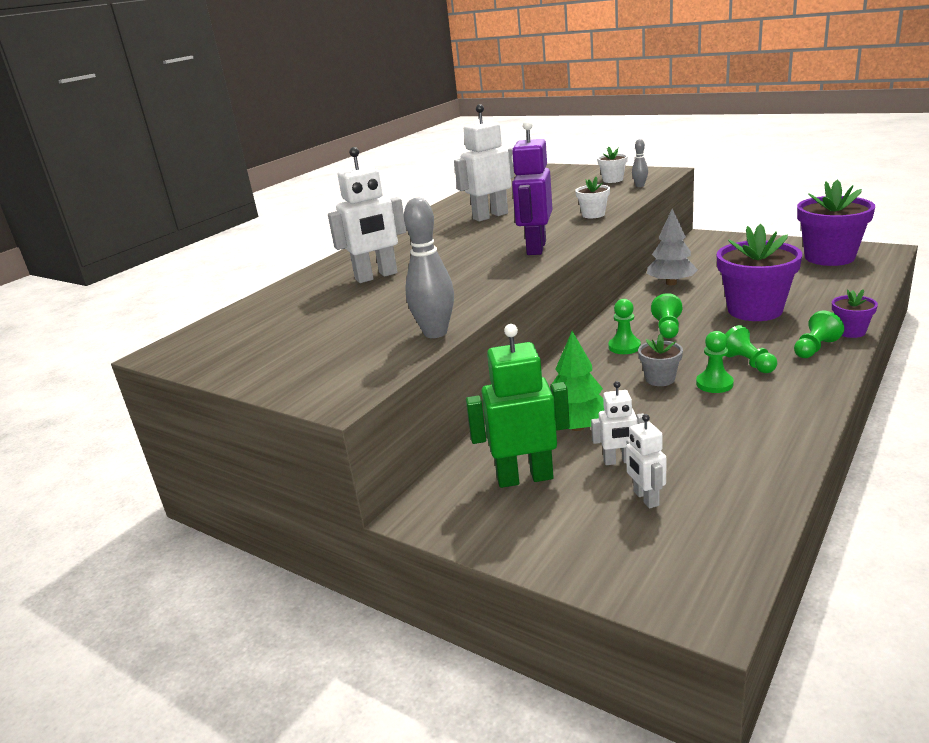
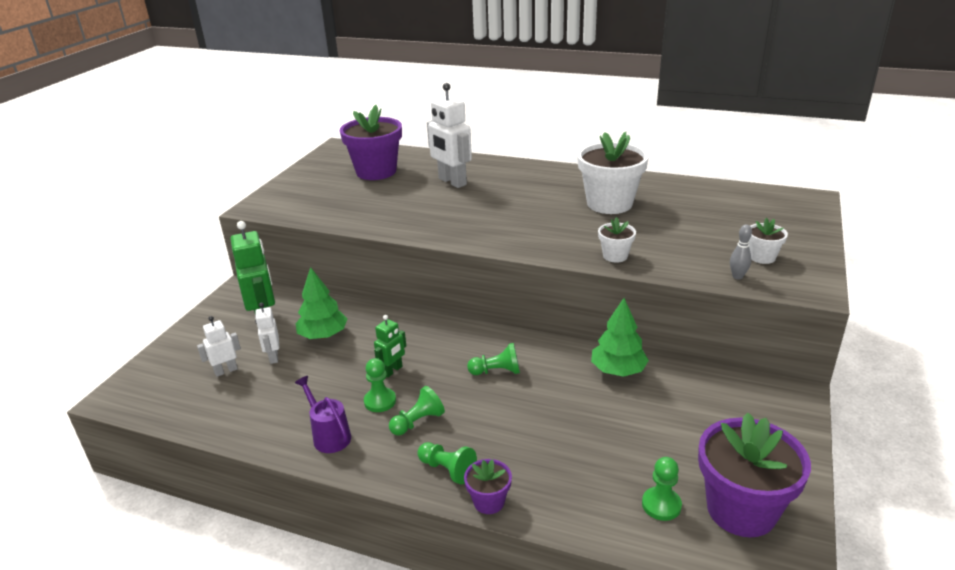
camera: 75 degrees right, 5 degrees up
grey bowling pin [404,198,454,338] -> none
white robot [454,104,514,221] -> white flower pot [577,131,649,214]
purple robot [511,120,552,255] -> none
green pawn [608,299,641,354] -> green pawn moved to [642,457,682,521]
grey flower pot [638,334,683,386] -> green robot [374,315,406,378]
grey tree [647,208,698,285] -> green tree [591,298,649,377]
purple flower pot [717,224,802,321] -> purple flower pot moved to [340,104,402,180]
none -> purple watering can [295,376,351,453]

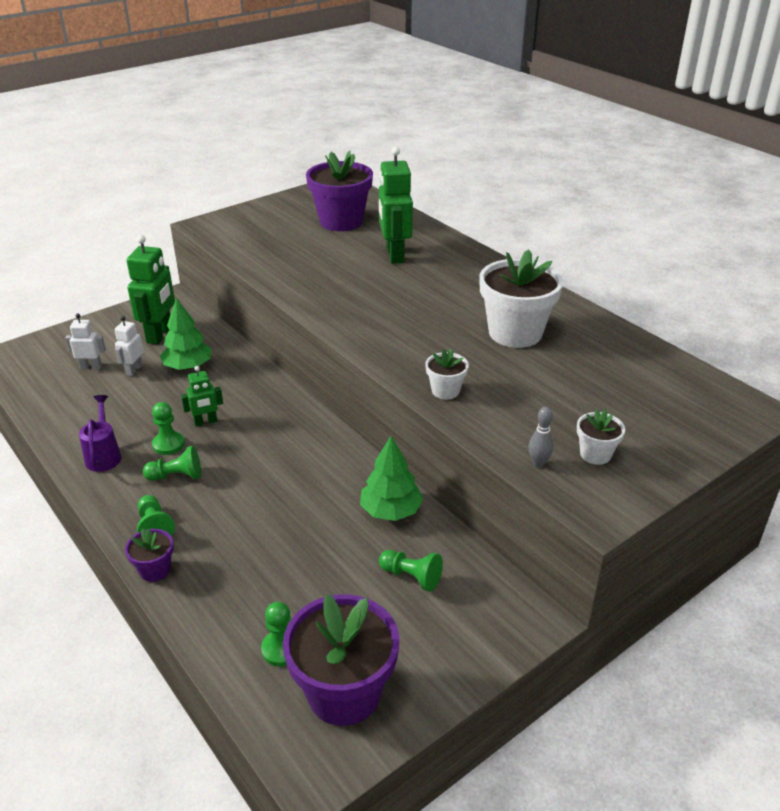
camera: 30 degrees right, 5 degrees up
white robot [427,83,472,188] -> green robot [379,147,413,264]
green pawn [467,343,520,375] -> green pawn moved to [379,550,443,592]

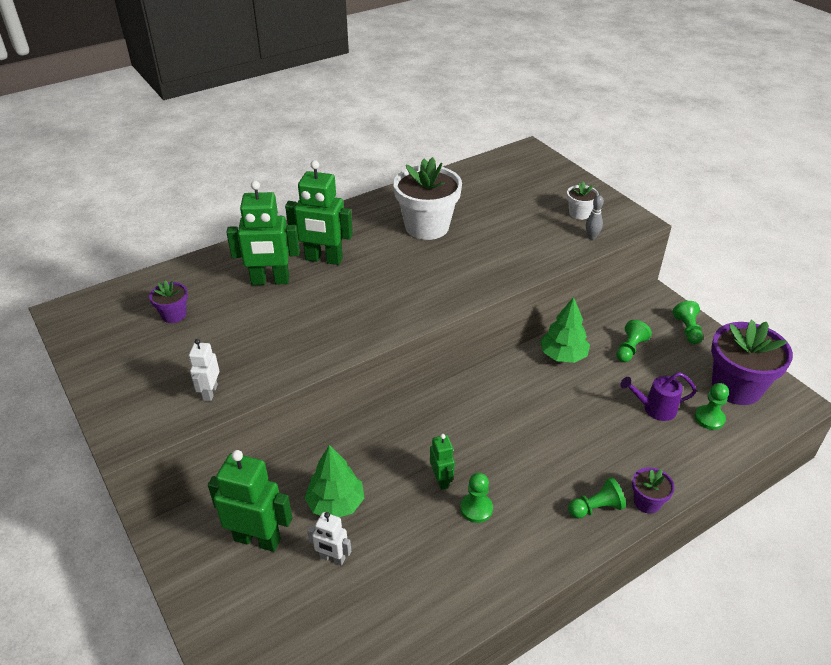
camera: 85 degrees left, 5 degrees up
white robot [65,314,106,369] -> white robot moved to [189,339,219,401]
purple watering can [79,395,121,472] -> purple watering can moved to [620,372,697,421]
green pawn [143,446,201,481] -> green pawn moved to [673,301,703,344]
purple flower pot [306,150,373,231] -> purple flower pot [149,280,188,323], size x0.48
white flower pot [425,349,469,400] -> none
none -> green robot [285,160,353,265]

